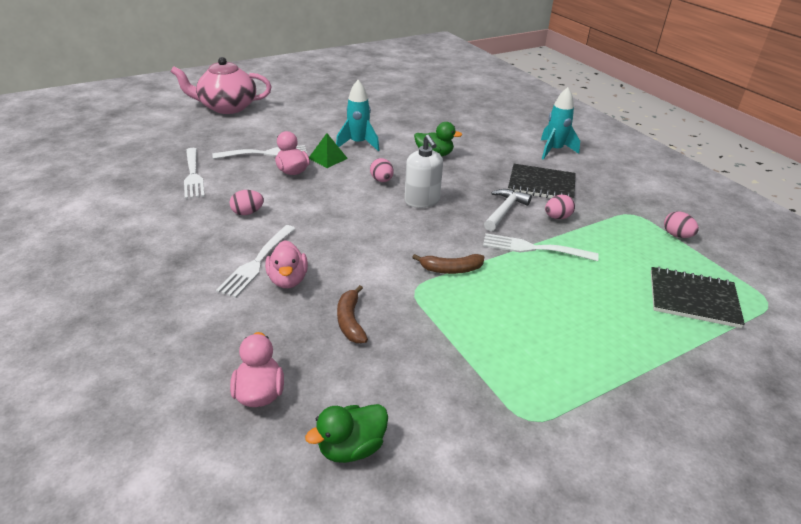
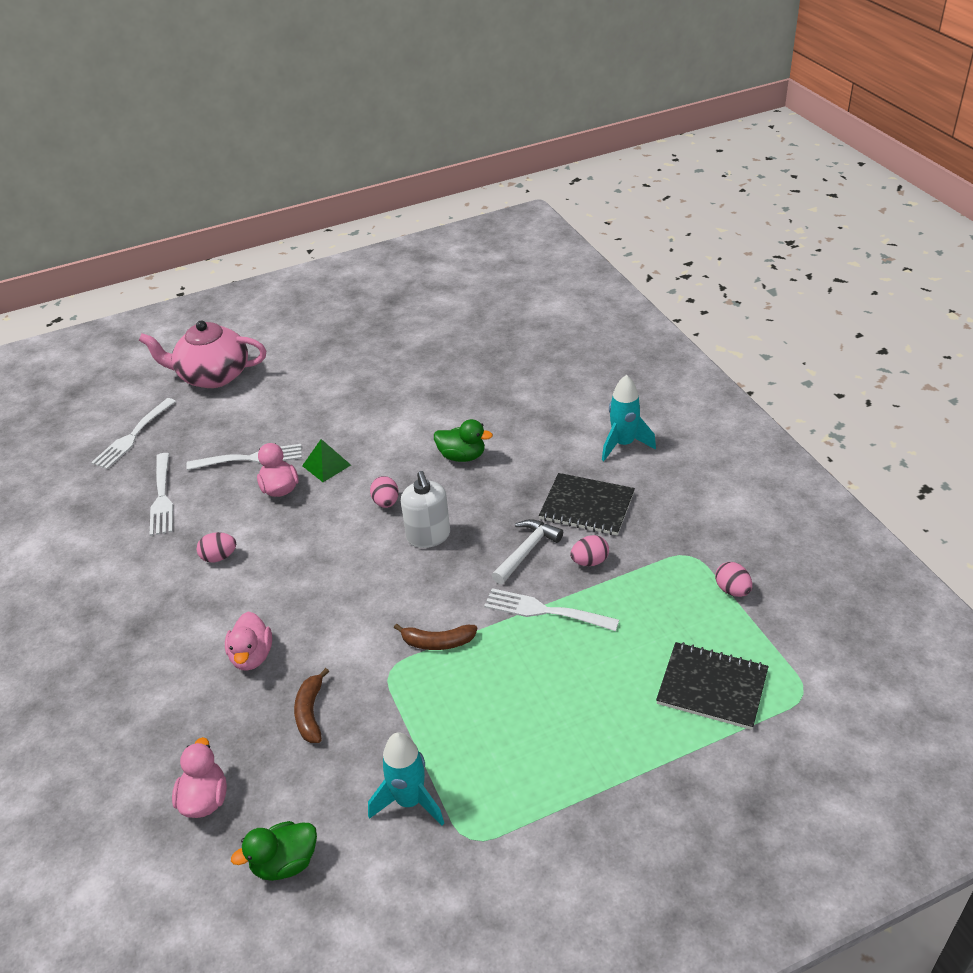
camera: 10 degrees right, 5 degrees up
white fork [216,225,296,298] -> white fork moved to [91,398,176,469]
turquoise rocket [336,80,379,151] -> turquoise rocket moved to [368,732,444,826]

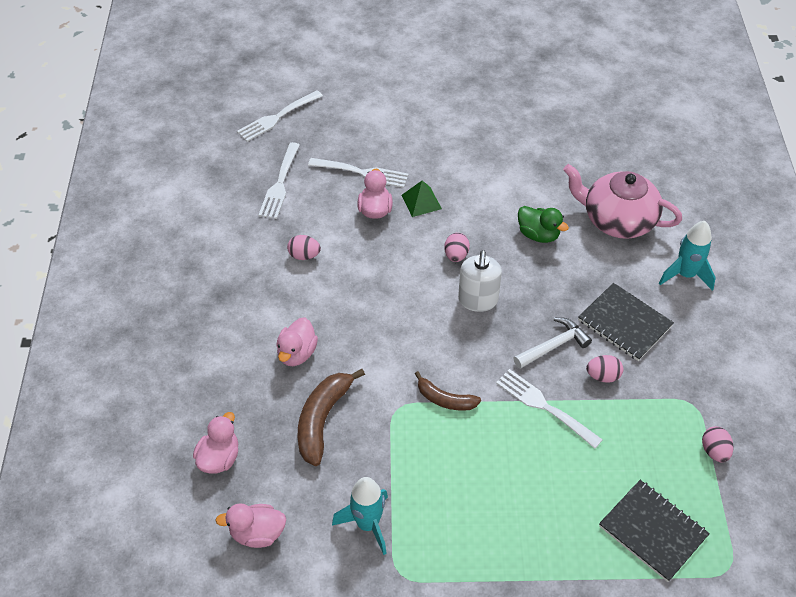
camera: 20 degrees right, 10 degrees up
pink teapot [139,321,267,388] -> pink teapot moved to [563,164,682,239]
green duck [231,821,317,881] -> pink duck [215,503,286,548]
brown banana [294,668,329,743] -> brown banana [298,369,365,466], size x1.60

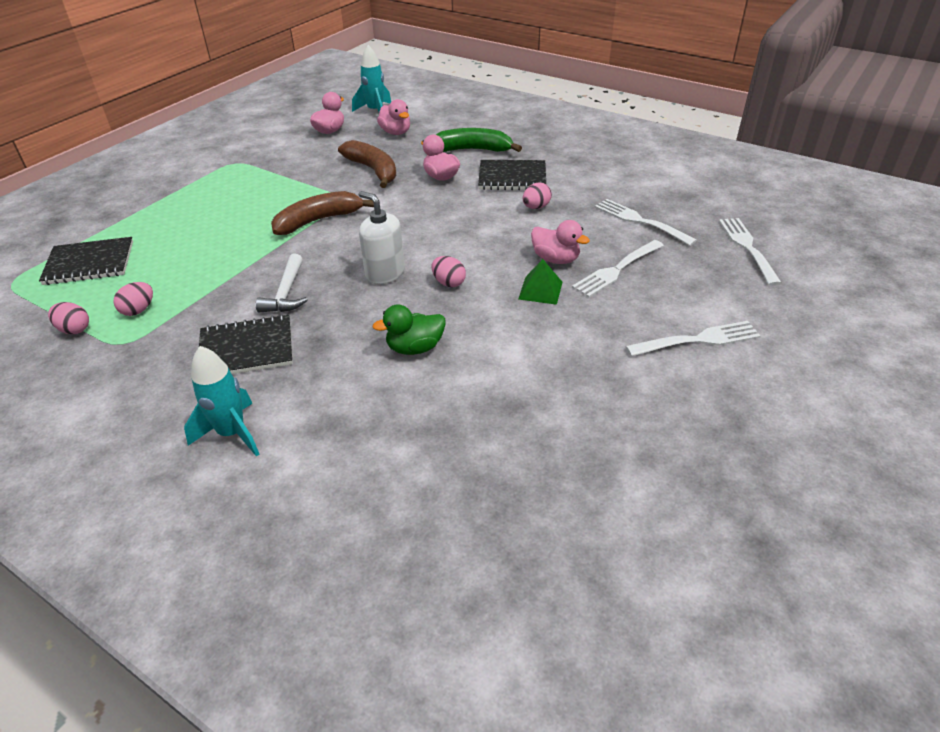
camera: 125 degrees right, 10 degrees down
turquoise rocket [332,477,388,555] -> turquoise rocket moved to [352,45,391,112]
brown banana [415,371,481,411] -> brown banana [271,191,374,235], size x1.60
white fork [496,369,603,448] -> white fork moved to [626,321,761,356]
pink teapot [563,164,682,239] -> none
pink egg [586,355,623,383] -> pink egg moved to [114,282,153,316]
none -> green banana [436,128,522,152]
none -> black notebook [478,160,546,190]

